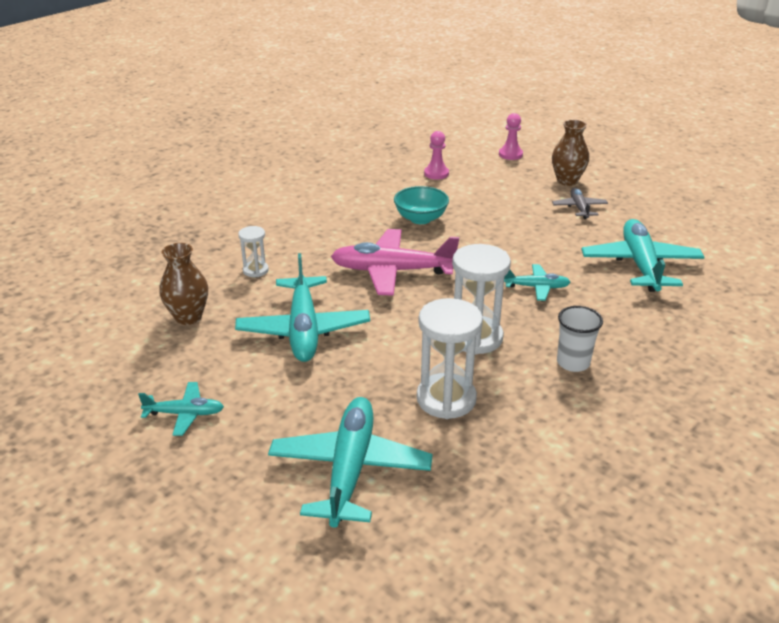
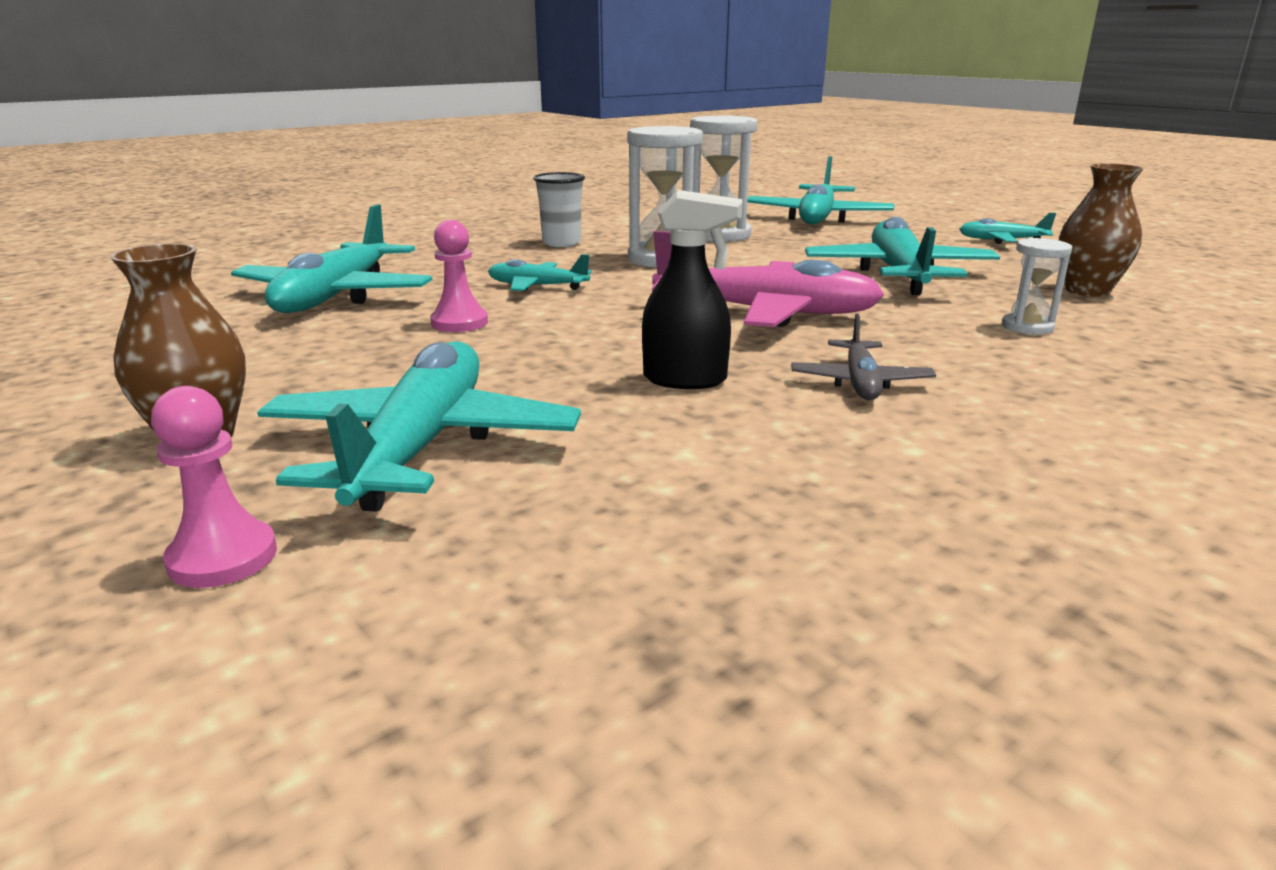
camera: 170 degrees left, 10 degrees down
turquoise bowl [394,186,449,224] -> black spray bottle [642,190,743,389]
pink pawn [424,131,449,180] -> pink pawn moved to [430,220,488,332]
grey plane [552,188,608,219] -> grey plane moved to [791,314,936,400]
none -> turquoise plane [257,341,581,512]

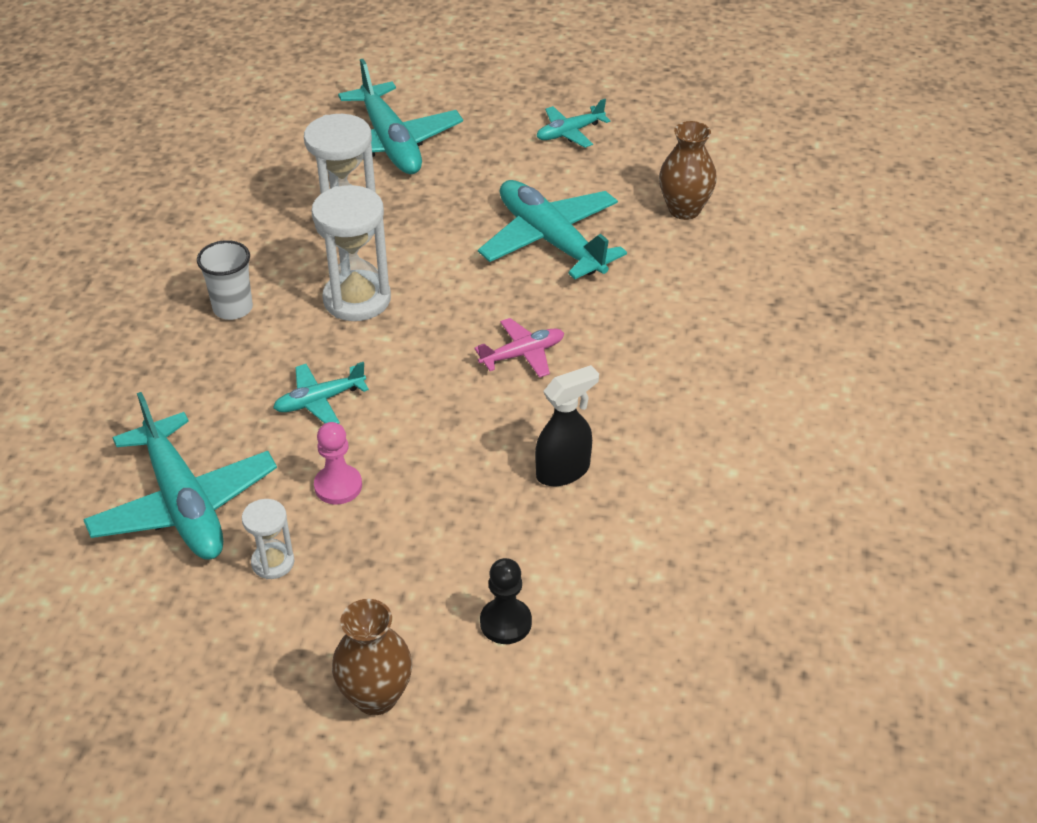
camera: 40 degrees left, 20 degrees up
pink pawn [151,386,277,588] -> none
turquoise plane [257,341,581,512] -> black pawn [480,558,532,644]
pink plane [652,231,884,327] -> pink plane [474,318,564,378], size x0.52
grey plane [791,314,936,400] -> none
white hourglass [1002,238,1072,335] -> white hourglass moved to [242,499,295,579]

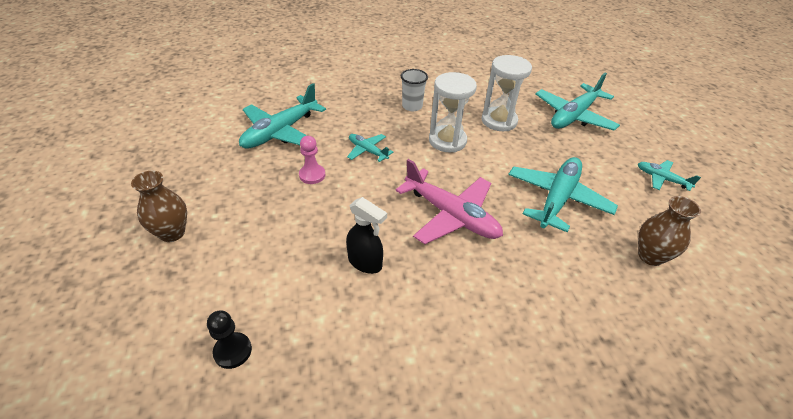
camera: 65 degrees right, 0 degrees up
white hourglass [242,499,295,579] -> none
pink plane [474,318,564,378] -> pink plane [396,159,503,244], size x1.93
black pawn [480,558,532,644] -> black pawn moved to [207,310,252,369]

